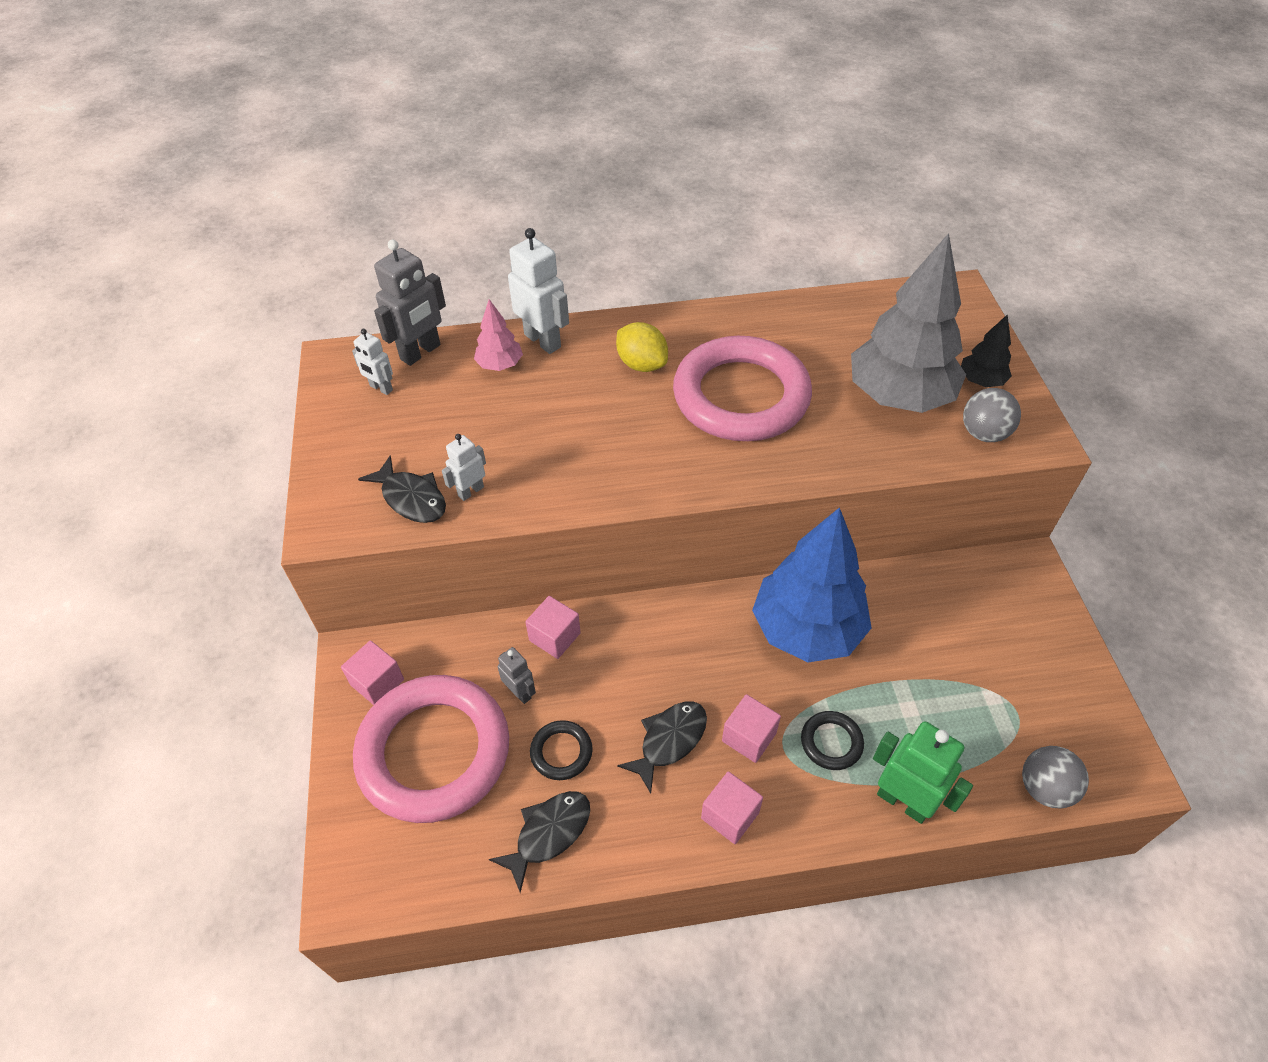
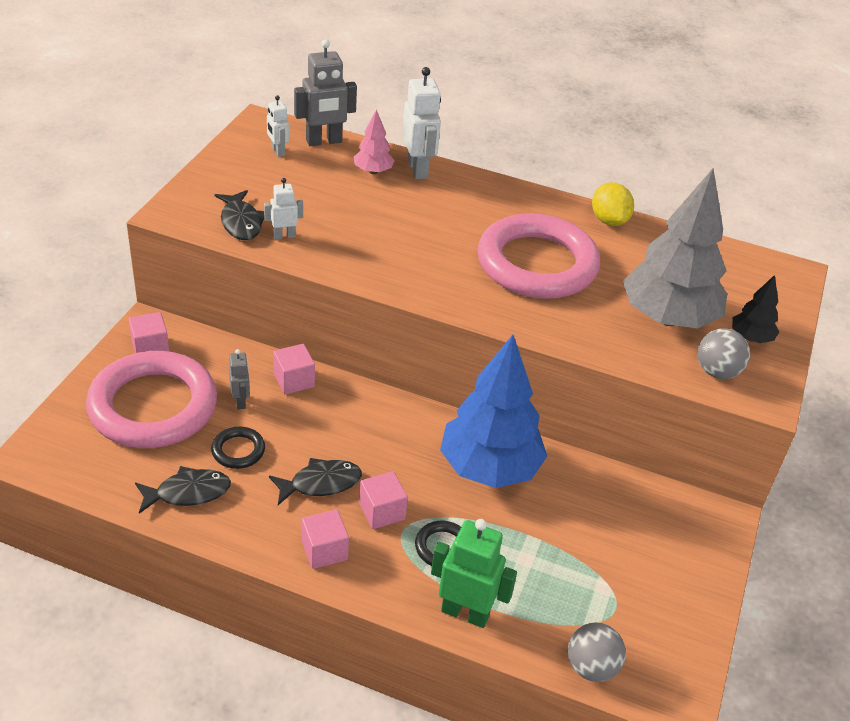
camera: 25 degrees right, 10 degrees down
yellow lemon [616,322,668,372] -> yellow lemon moved to [592,182,634,226]
green robot [873,721,973,824] -> green robot turned 45 degrees counterclockwise [431,519,517,628]

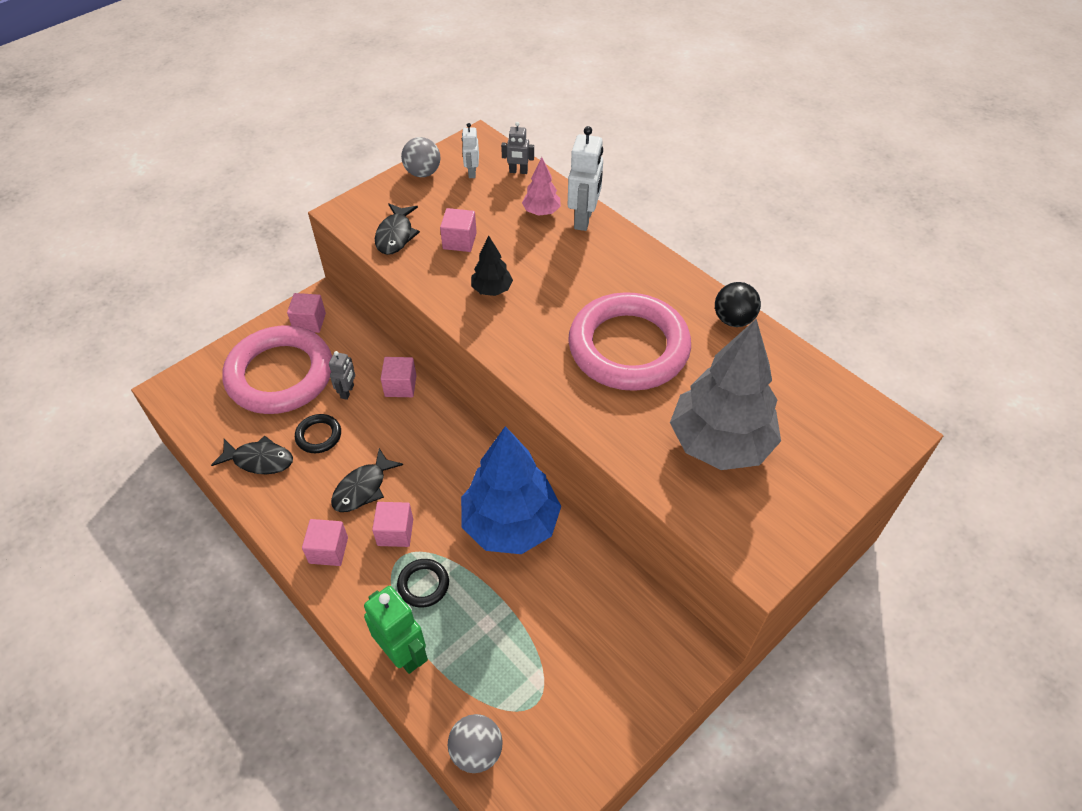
camera: 30 degrees right, 10 degrees up
white robot [264,178,303,239] -> none
black fish [269,458,362,505] -> black fish turned 120 degrees clockwise [331,448,403,512]
grey robot [294,39,357,146] -> grey robot [501,122,534,174], size x0.56
yellow lemon [592,182,634,226] -> black ball [715,282,761,327]
grey ball [698,328,750,379] -> grey ball moved to [401,137,441,177]
black tree [732,275,779,343] -> black tree moved to [471,236,513,296]
none -> pink cube [440,208,477,252]

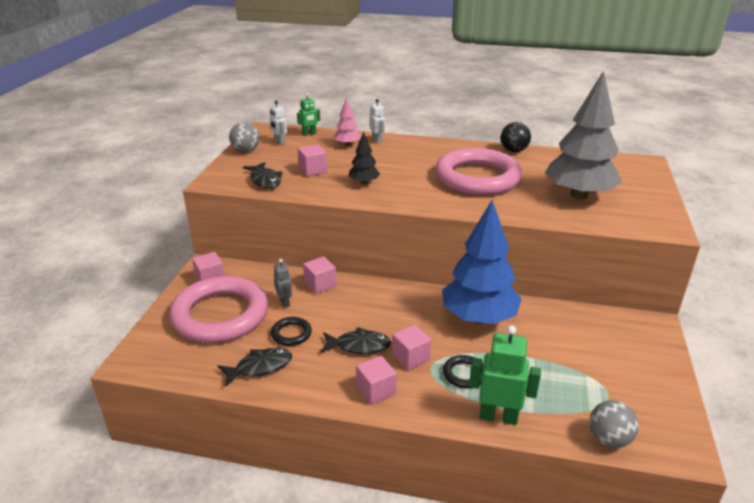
camera: 35 degrees left, 20 degrees down
black fish [331,448,403,512] -> black fish turned 90 degrees counterclockwise [320,327,392,354]
grey robot [501,122,534,174] -> green robot [297,93,320,136]
white robot [568,126,603,231] -> white robot [370,99,385,143], size x0.56

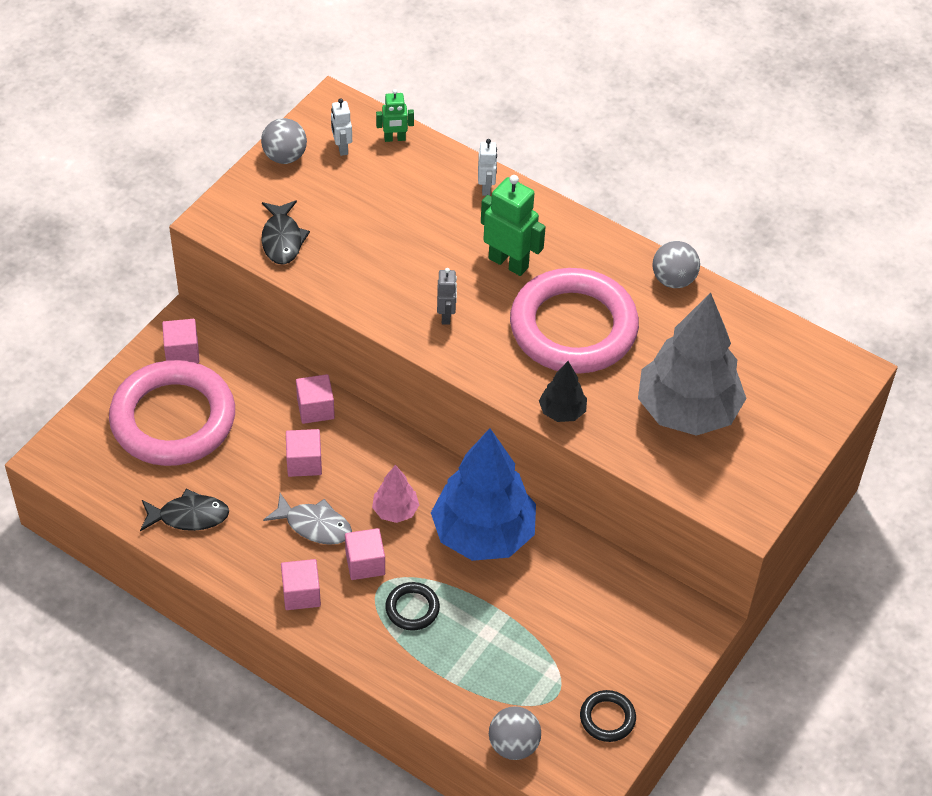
camera: 20 degrees right, 20 degrees up
black ring [271,317,312,346] -> black ring moved to [580,690,636,742]
grey robot [274,259,292,308] -> grey robot moved to [437,268,457,325]
pink cube [298,144,327,177] -> pink cube moved to [286,429,322,477]
black fish [320,327,392,354] -> grey fish [263,493,352,545]
pink tree [333,98,361,146] -> pink tree moved to [372,465,419,523]
black tree [348,132,380,185] -> black tree moved to [539,361,587,422]
green robot [469,325,541,425] -> green robot moved to [481,175,546,276]
black ball [501,122,531,152] -> grey ball [652,241,700,288]

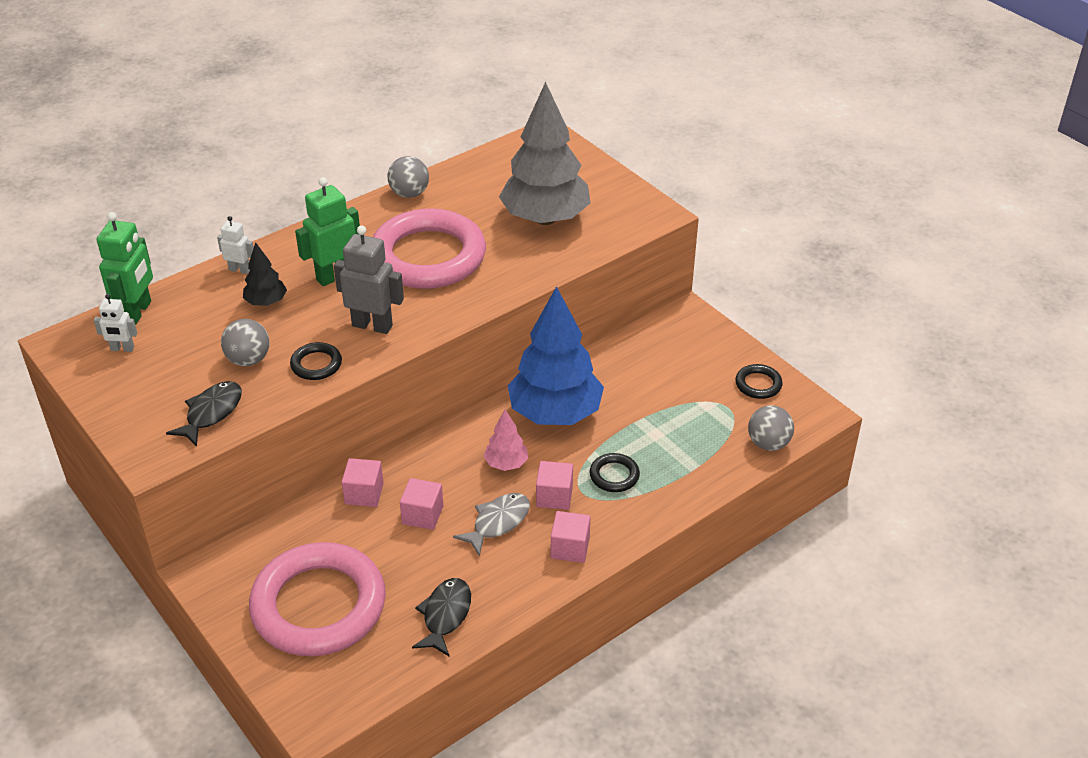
camera: 70 degrees left, 10 degrees down
pink cube [162,319,199,363] -> none
grey ball [261,118,307,164] -> grey ball moved to [221,319,270,366]
black fish [261,200,310,265] -> black fish turned 75 degrees counterclockwise [166,381,242,447]
green robot [376,89,414,142] -> green robot [97,212,153,325], size x1.78
grey robot [437,268,457,325] -> grey robot [334,225,404,334], size x1.78
black tree [539,361,587,422] -> black tree moved to [243,242,287,306]
none -> black ring [290,342,342,380]

